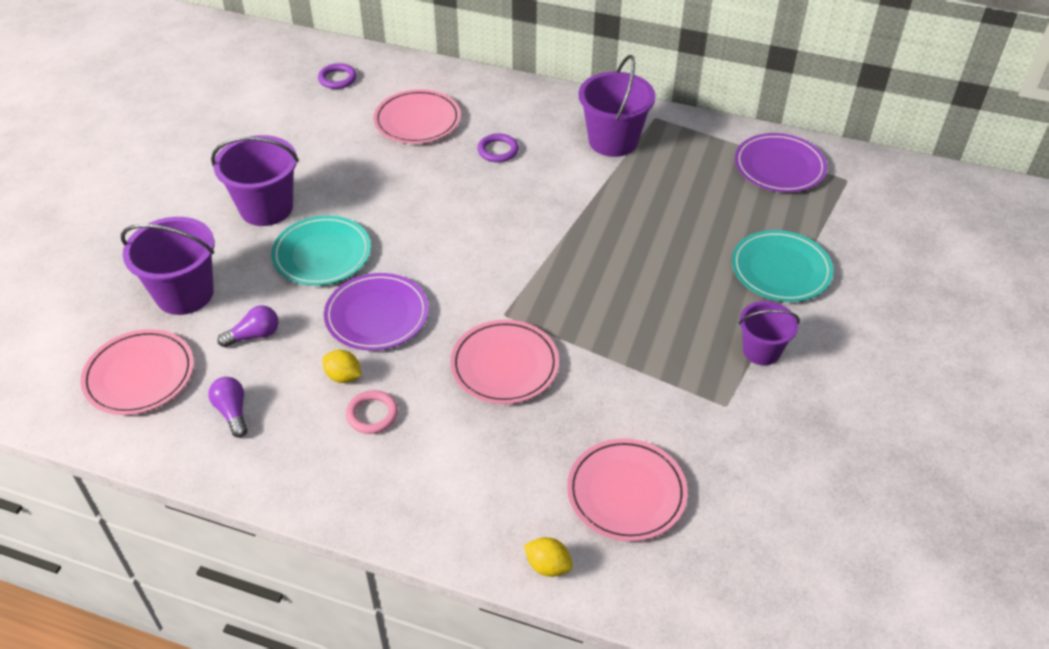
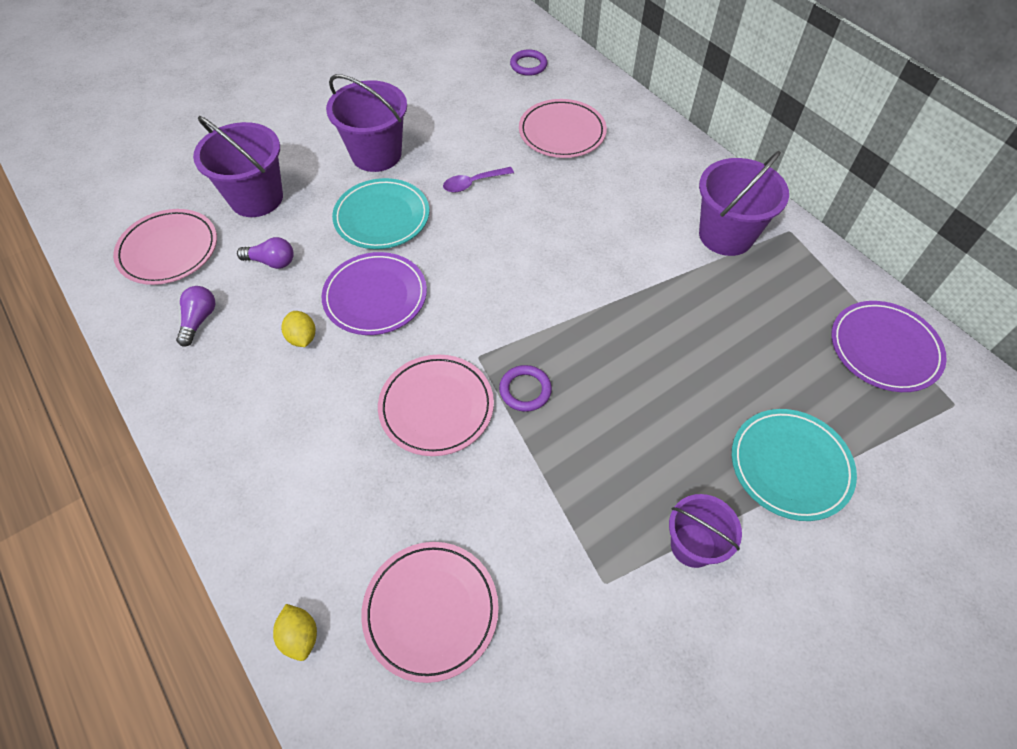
camera: 35 degrees right, 10 degrees up
pink ring [346,390,398,434] -> none
purple ring [477,133,519,163] -> purple ring moved to [499,365,552,412]
none -> purple spoon [443,167,514,192]

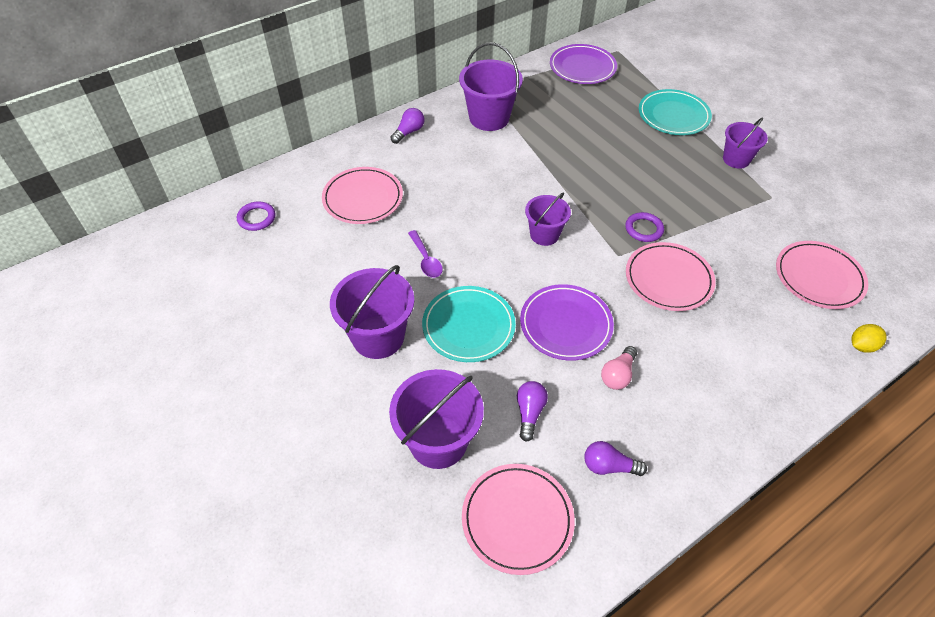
camera: 90 degrees left, 5 degrees down
yellow lemon [282,311,315,347] -> pink light bulb [601,346,637,390]
none -> purple light bulb [390,108,425,144]
none -> purple bucket [525,192,571,246]

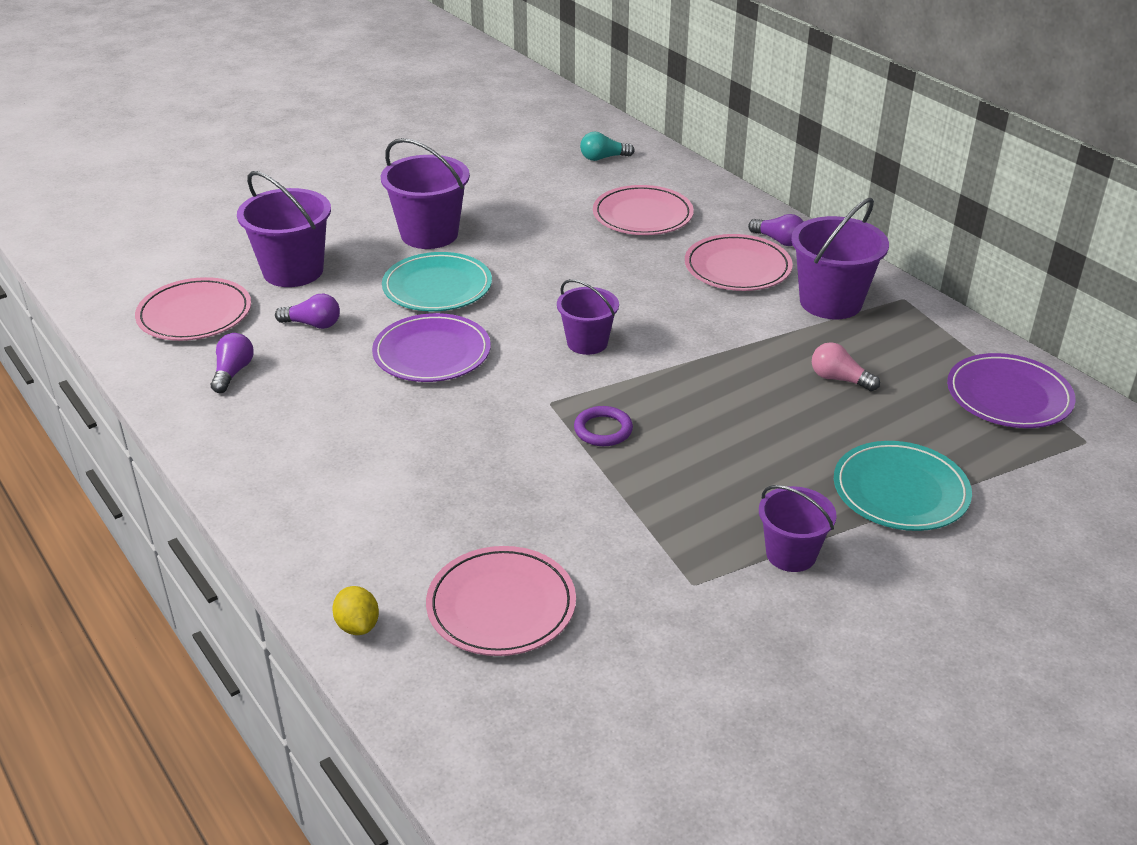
camera: 90 degrees right, 15 degrees down
purple ring [237,202,275,231] -> turquoise light bulb [580,132,635,161]
purple spoon [408,230,443,278] -> none
pink light bulb [601,346,637,390] -> pink light bulb moved to [812,342,880,391]
pink plate [626,242,716,311] -> pink plate moved to [685,234,793,291]

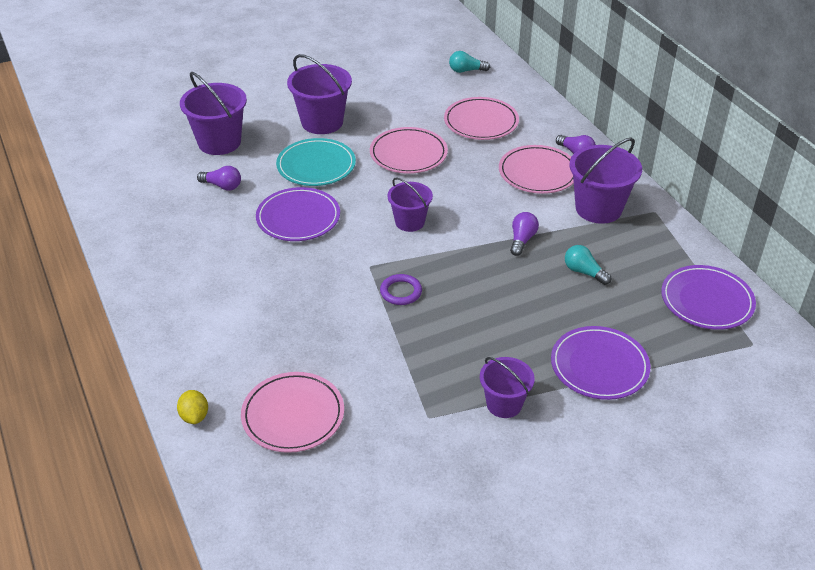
camera: 10 degrees right, 5 degrees up
pink plate [135,277,251,341] -> pink plate moved to [370,127,448,174]
purple light bulb [211,333,254,393] -> purple light bulb moved to [510,212,539,256]
pink light bulb [812,342,880,391] -> turquoise light bulb [565,245,611,285]
turquoise plate [834,441,972,531] -> purple plate [551,326,651,400]

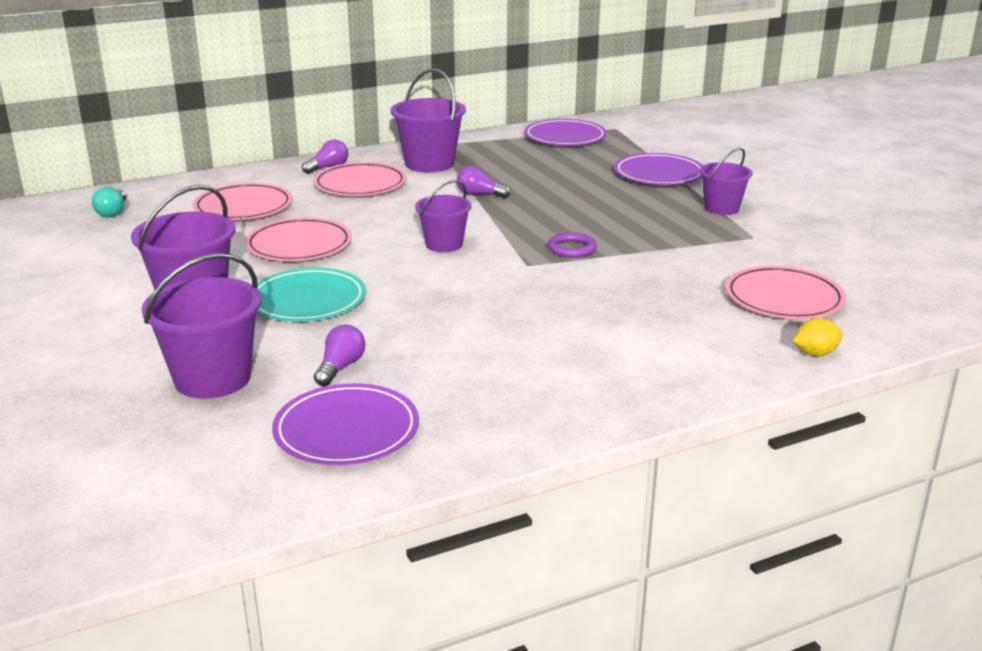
camera: 90 degrees left, 15 degrees down
purple plate [256,187,340,241] -> purple plate moved to [272,383,419,465]
turquoise light bulb [565,245,611,285] -> none

